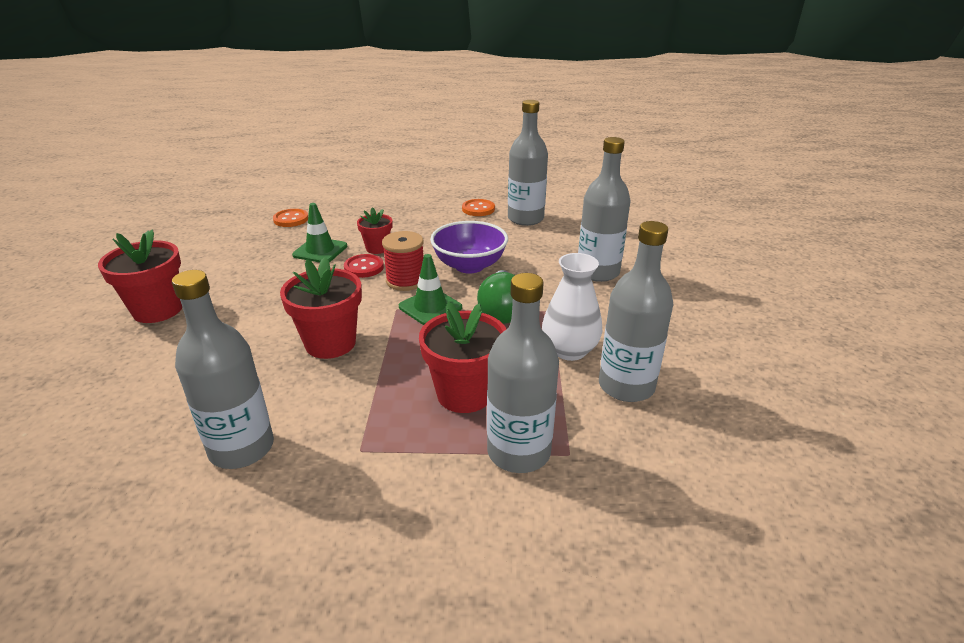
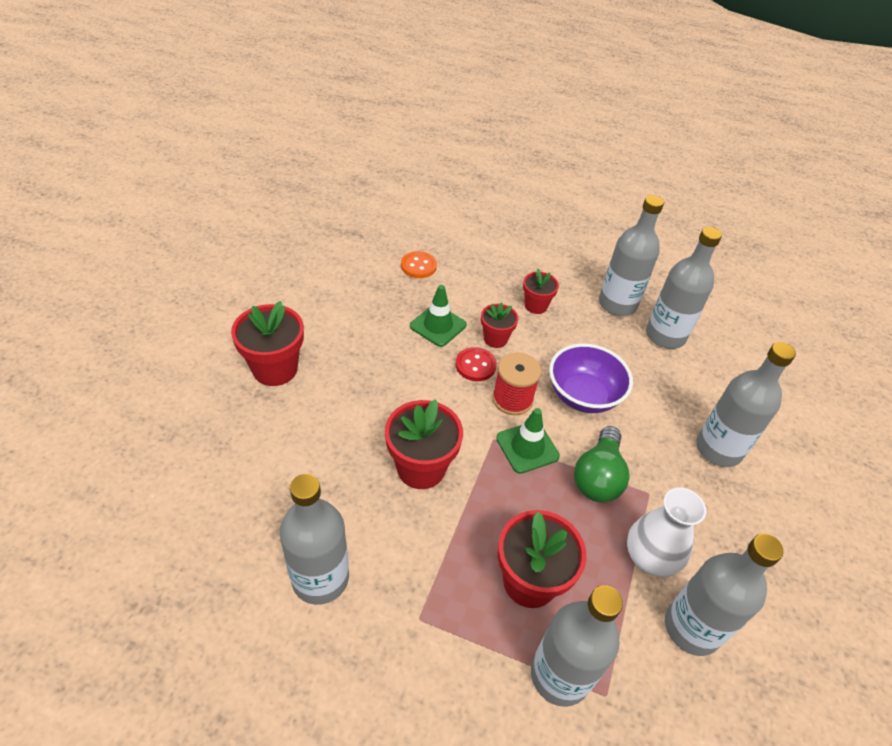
camera: 15 degrees right, 15 degrees up
orange button [462,199,495,216] -> grey bottle [599,195,664,316]
none -> red flower pot [523,269,559,314]

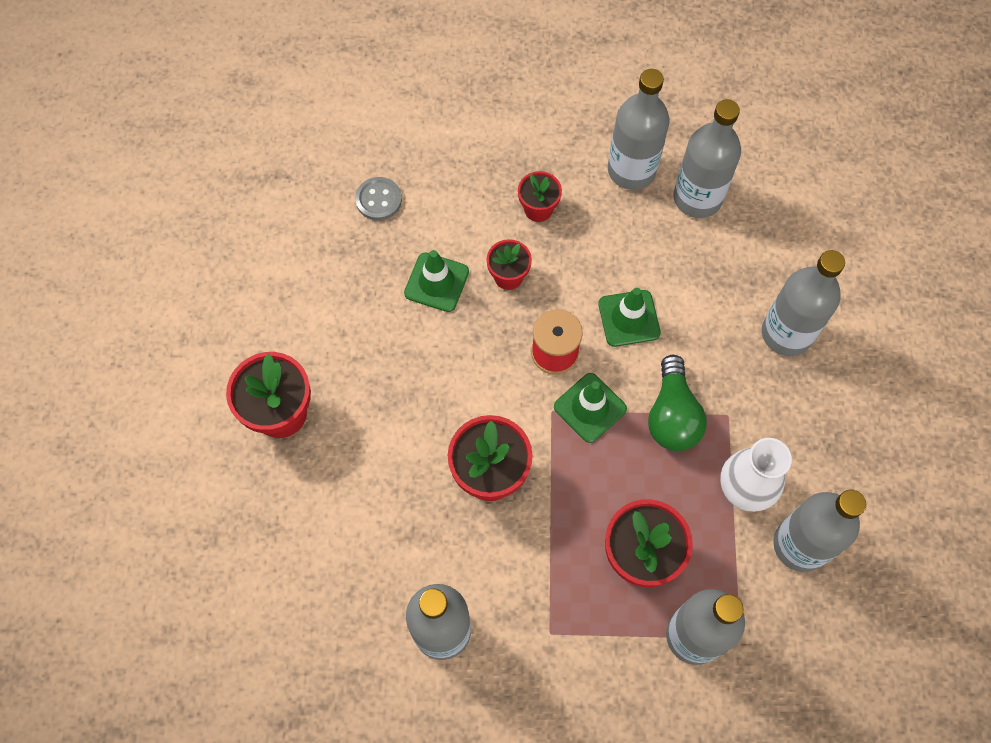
camera: 15 degrees left, 20 degrees up
orange button [401,251,437,278] -> grey button [355,177,402,221]
red button [456,347,497,381] -> none
purple bowl [549,343,633,413] -> green traffic cone [598,288,661,347]

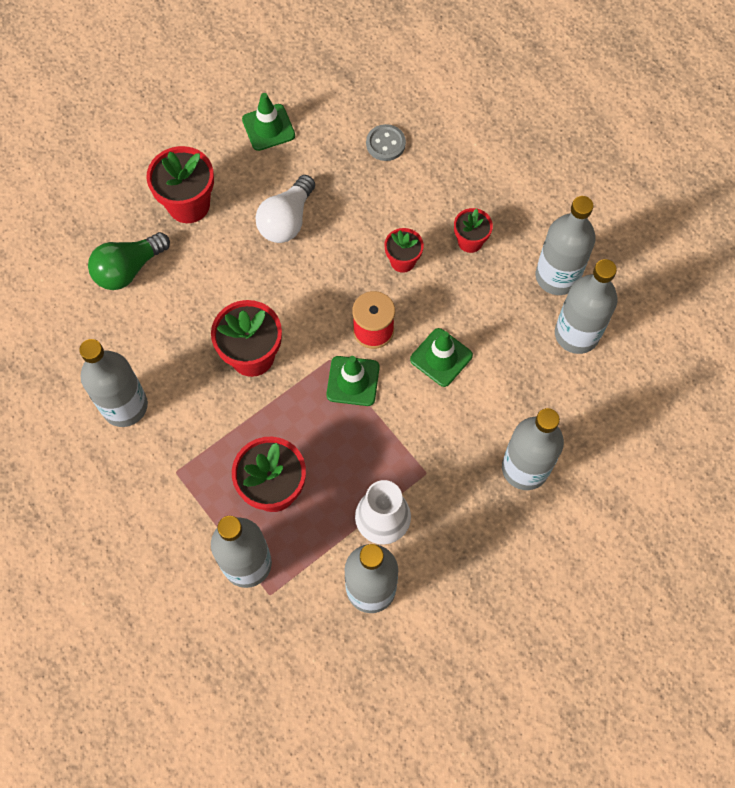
camera: 50 degrees right, 0 degrees up
green traffic cone [404,250,469,312] -> green traffic cone moved to [242,93,295,151]
green light bulb [648,355,707,451] -> green light bulb moved to [88,232,170,290]
none -> white light bulb [255,175,315,243]

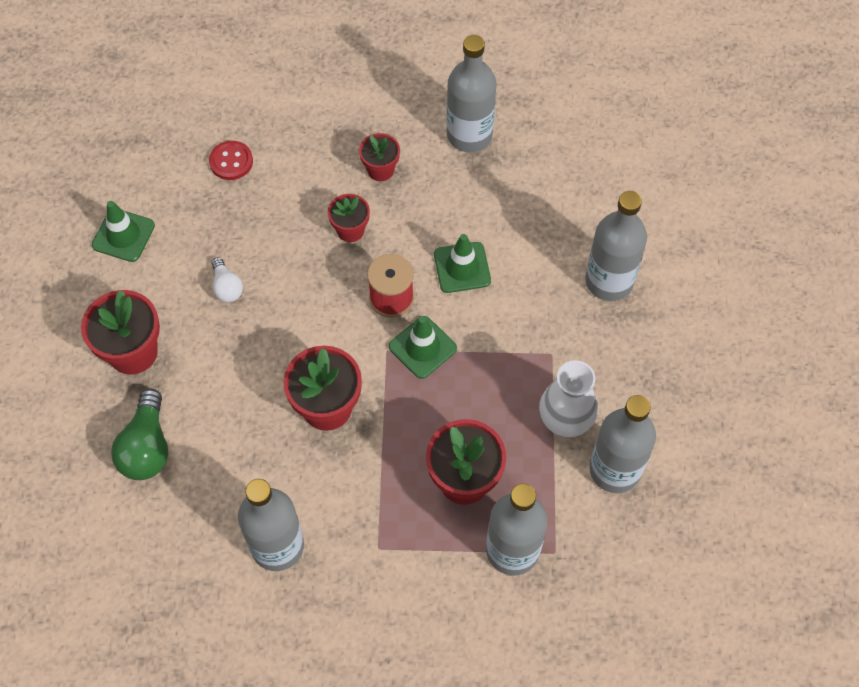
camera: 50 degrees left, 5 degrees down
white light bulb [255,175,315,243] -> white light bulb [212,257,243,302], size x0.58
grey button [366,124,406,161] -> red button [209,141,253,180]
grey bottle [555,259,618,354] -> none

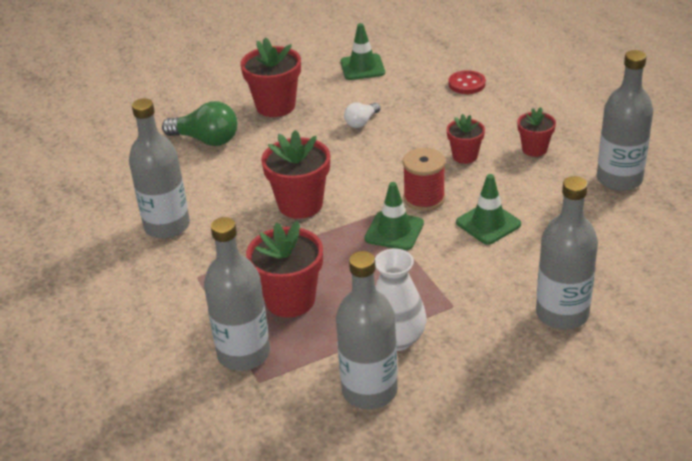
camera: 65 degrees right, 25 degrees down
green light bulb [111,389,168,480] -> green light bulb turned 135 degrees counterclockwise [162,101,238,146]

